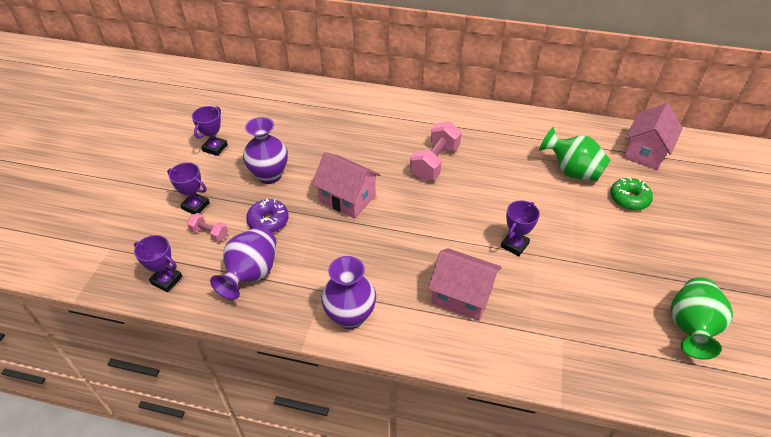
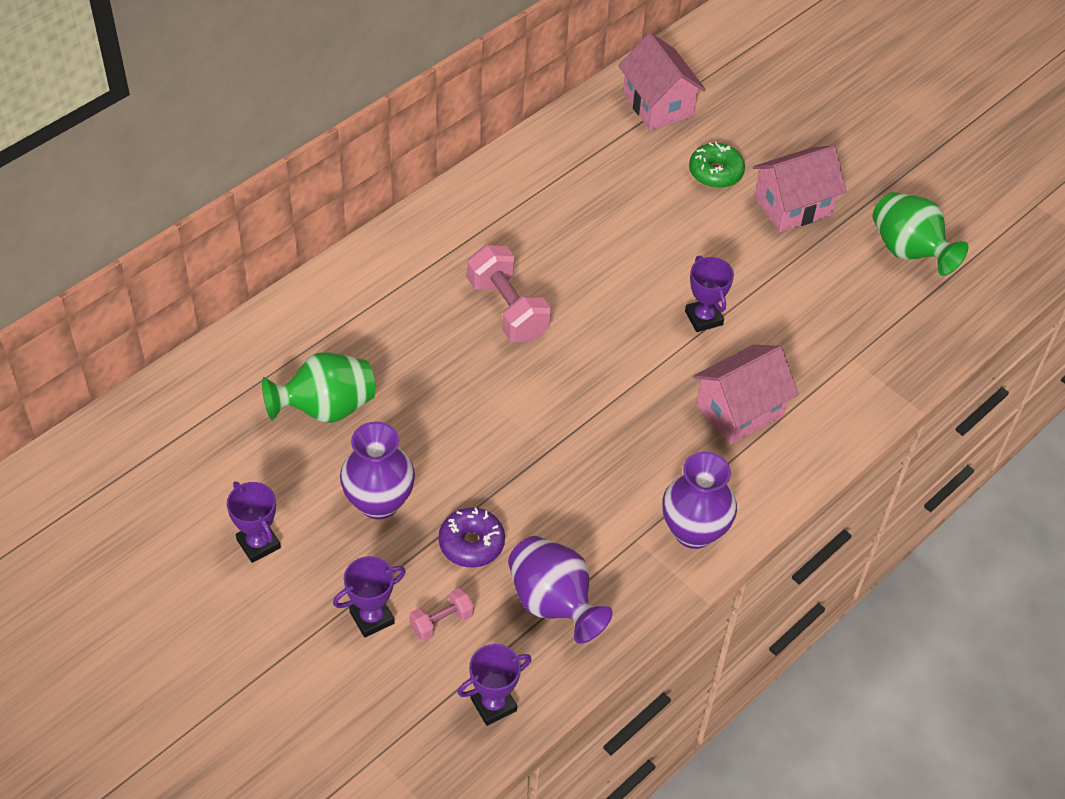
camera: 60 degrees left, 5 degrees up
pink house [312,152,381,218] -> pink house moved to [753,145,847,232]
green vase [539,127,610,181] -> green vase moved to [262,352,375,423]

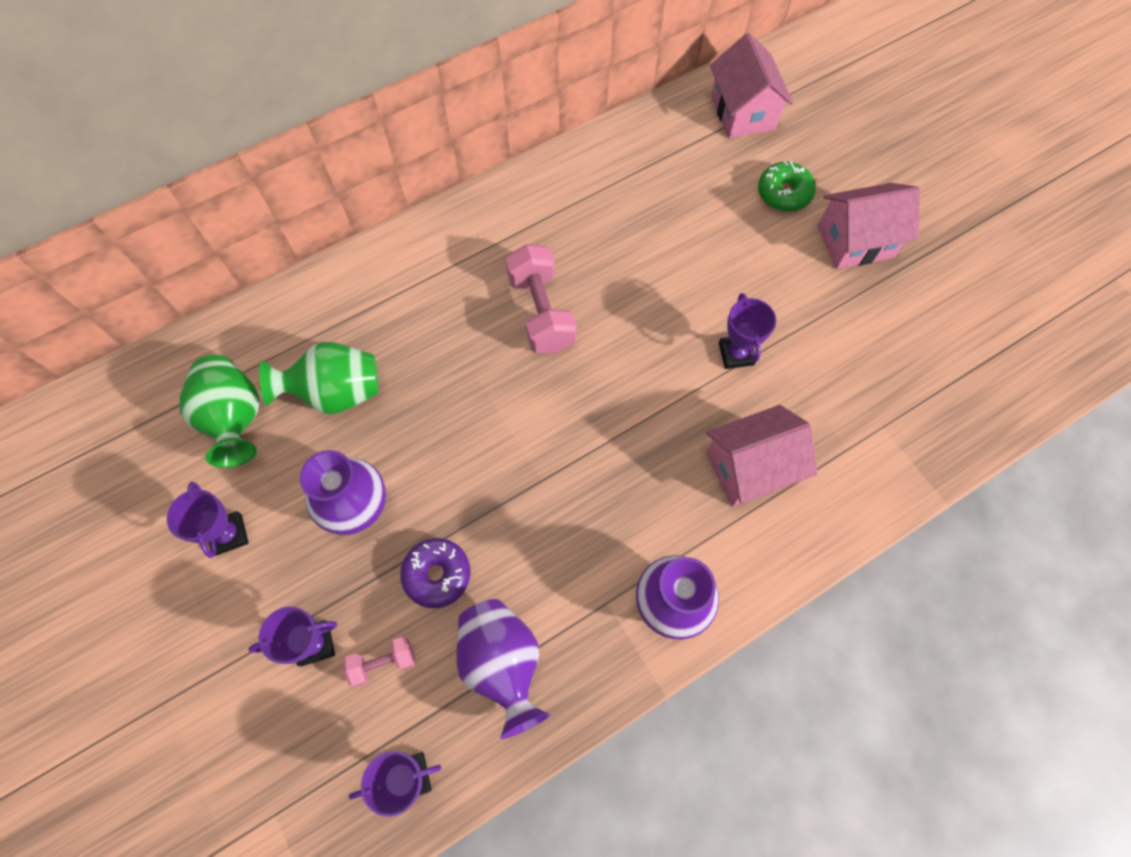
camera: 15 degrees right, 15 degrees up
green vase [872,192,968,276] -> green vase moved to [179,355,260,468]

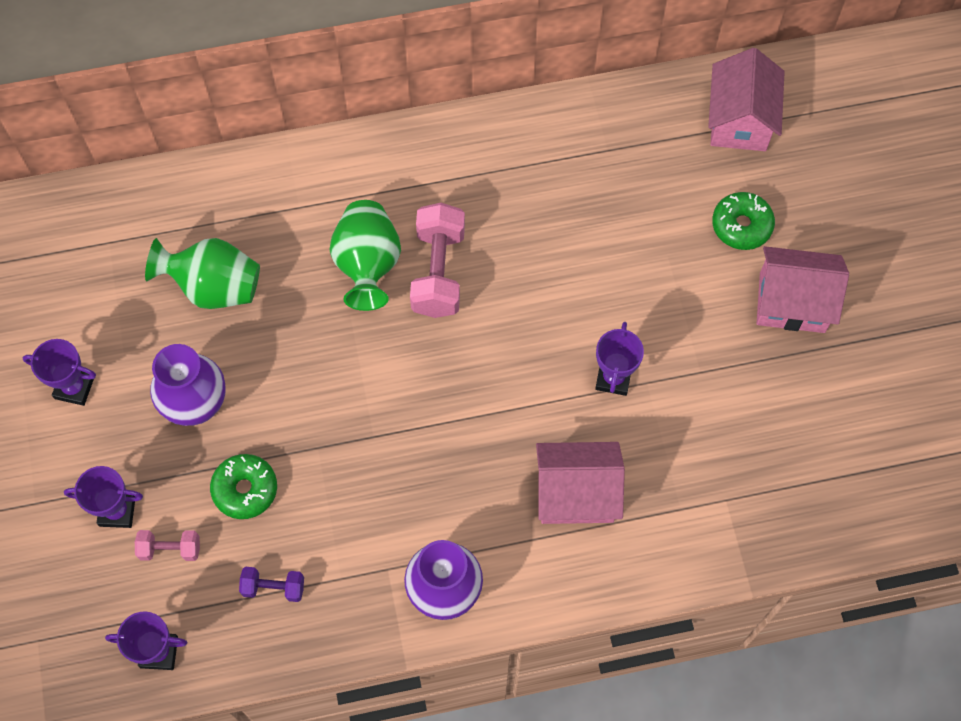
camera: 20 degrees right, 0 degrees up
purple trophy [167,482,249,558] -> purple trophy turned 75 degrees counterclockwise [22,339,96,406]
green vase [179,355,260,468] -> green vase moved to [329,200,401,311]
purple donut [400,538,471,608] -> green donut [210,454,277,519]
purple vase [457,599,550,739] -> purple dumbbell [239,567,304,602]

